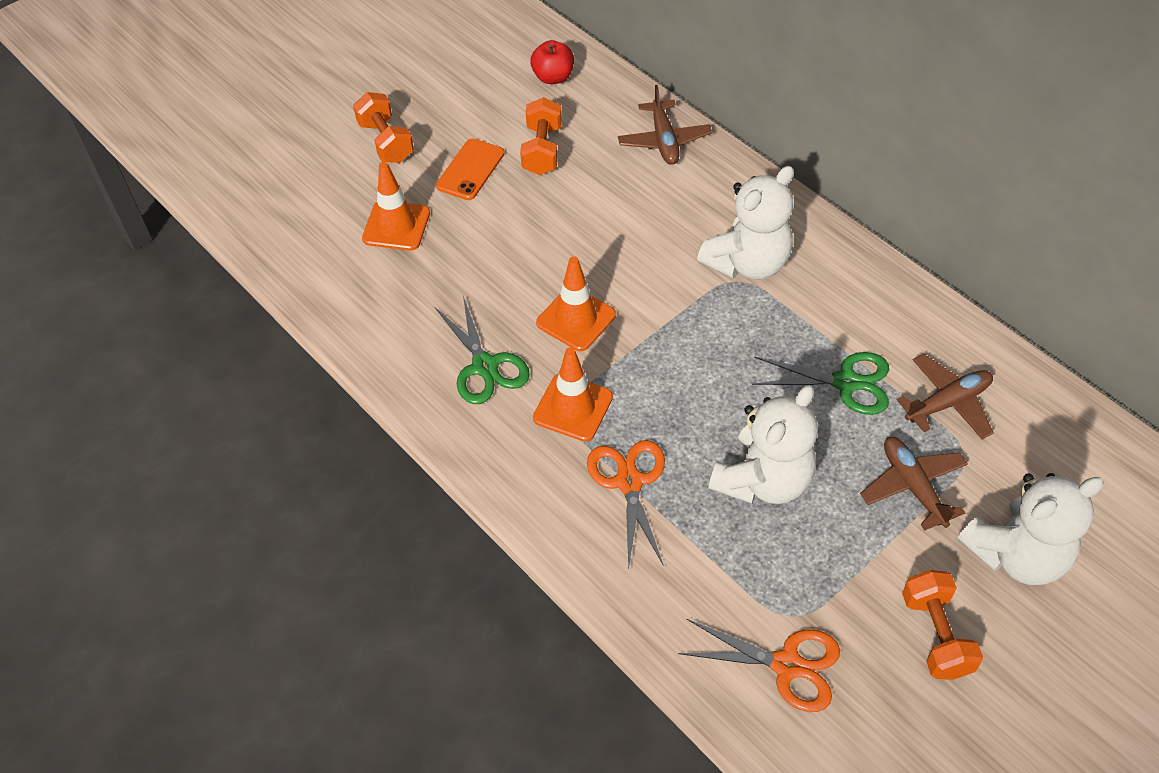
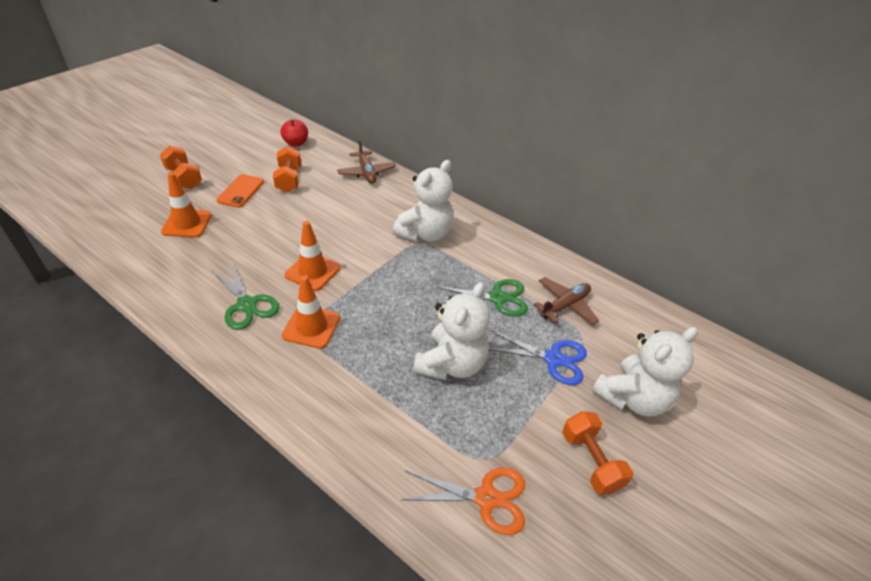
camera: 15 degrees left, 10 degrees down
orange scissors [587,440,665,570] -> none
brown plane [860,437,968,531] -> blue scissors [489,330,587,385]

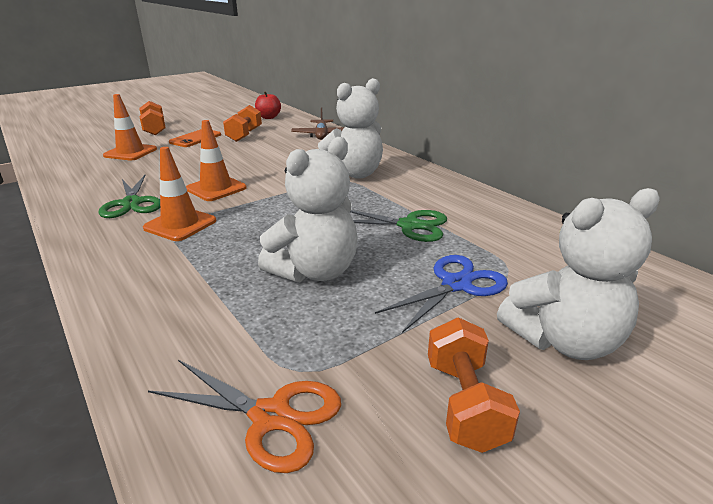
camera: 20 degrees right, 15 degrees down
blue scissors [489,330,587,385] -> blue scissors turned 75 degrees counterclockwise [375,255,508,333]
brown plane [533,277,599,325] -> none

